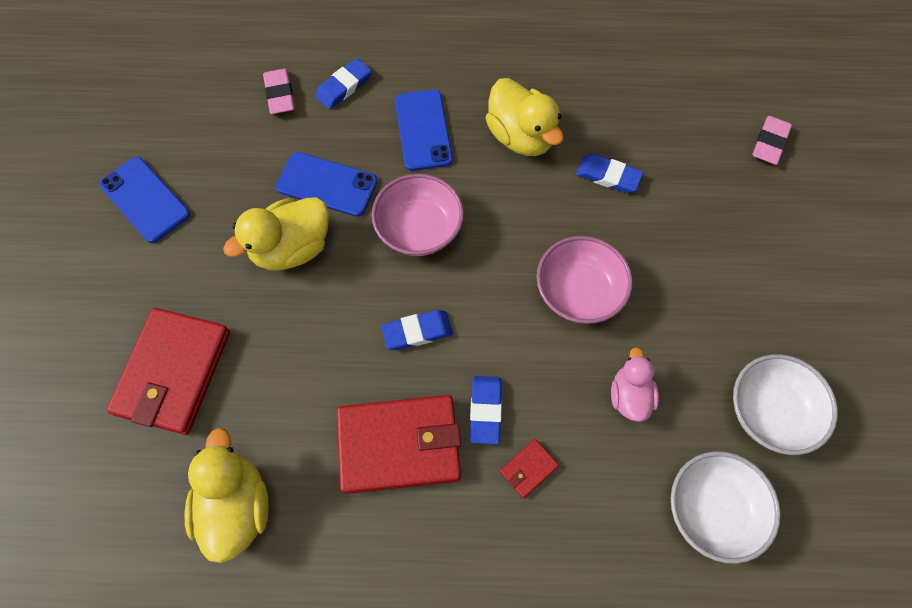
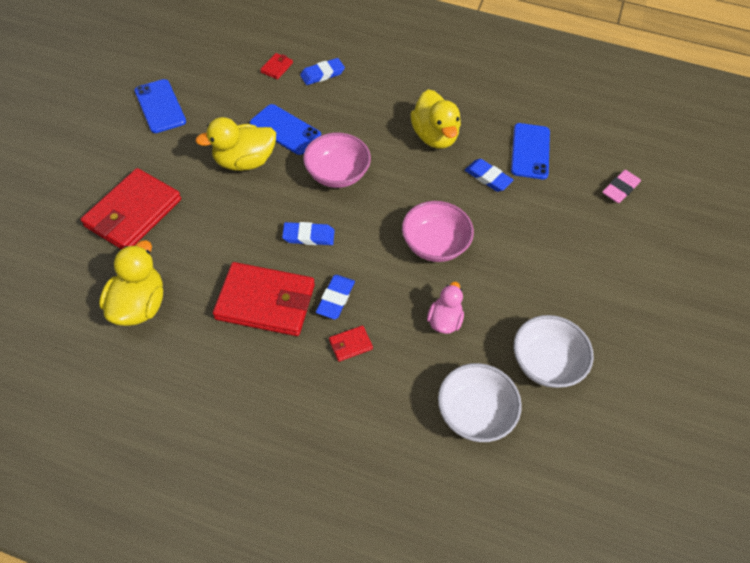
camera: 15 degrees right, 10 degrees down
pink eraser [263,69,295,114] -> red wallet [260,53,293,80]
blue phone [395,90,453,171] -> blue phone moved to [511,123,550,179]

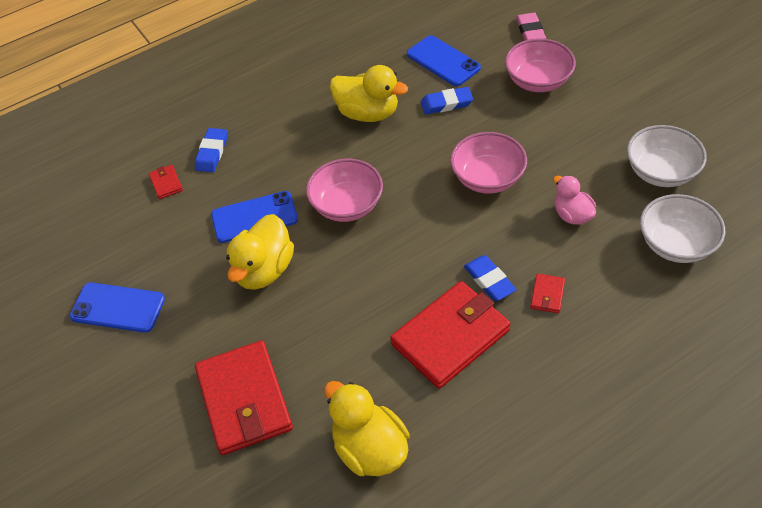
camera: 45 degrees left, 5 degrees down
blue eraser [282,222,335,245] -> none
none -> pink bowl [505,38,576,92]

